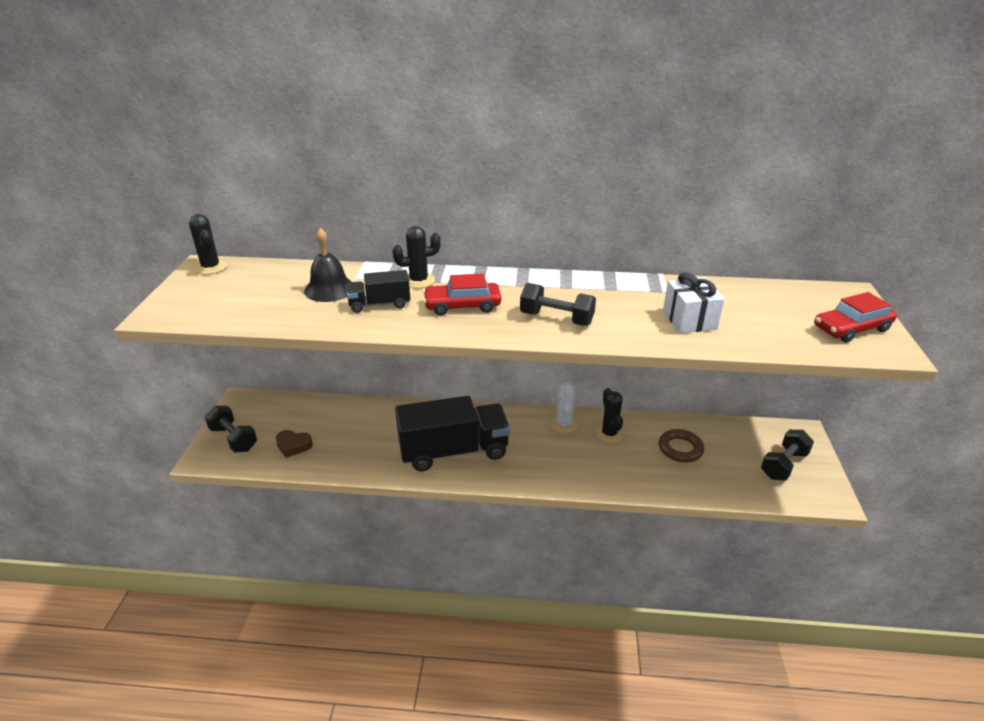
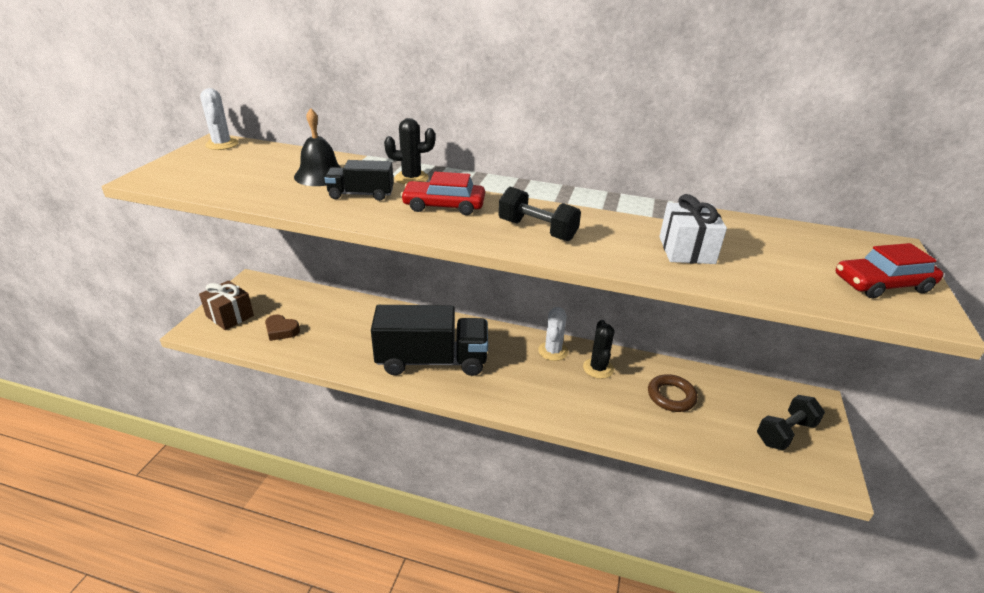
camera: 10 degrees right, 0 degrees up
black cactus [189,214,227,275] -> white cactus [200,88,238,150]
black dumbbell [205,406,257,453] -> brown gift [199,280,254,330]

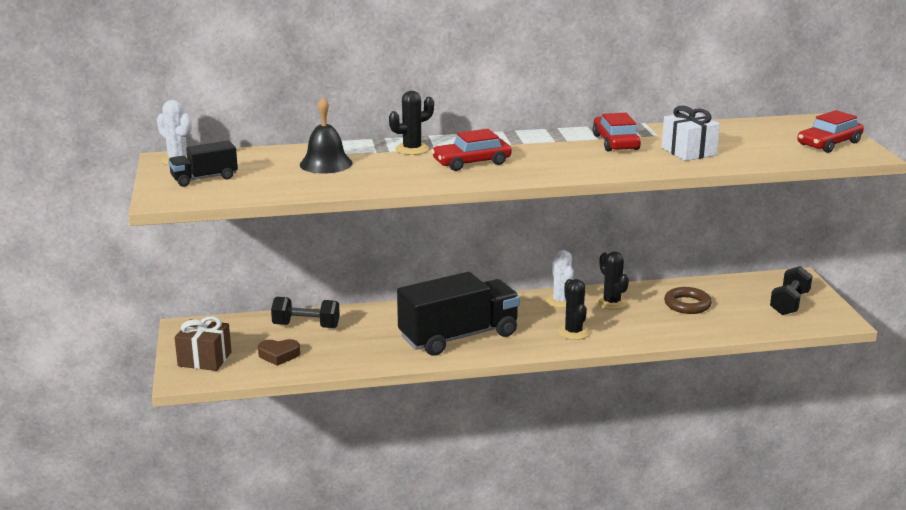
camera: 25 degrees left, 10 degrees down
black truck [325,160,394,201] -> black truck moved to [168,140,238,187]
black dumbbell [499,187,581,241] -> black dumbbell moved to [271,297,340,328]
none -> black cactus [557,279,590,340]
none -> red car [593,113,641,151]

